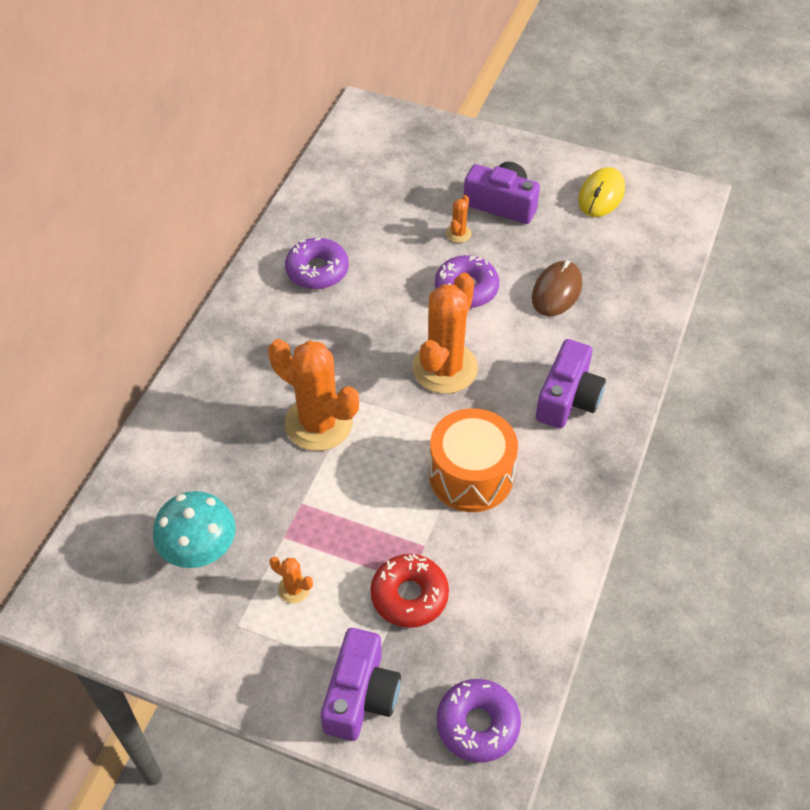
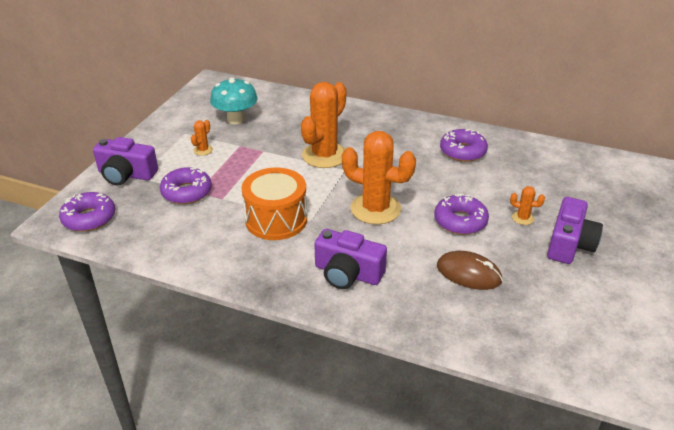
camera: 90 degrees right, 15 degrees down
red donut [370,554,449,628] -> purple donut [160,167,212,204]
yellow mouse [578,167,625,217] -> none

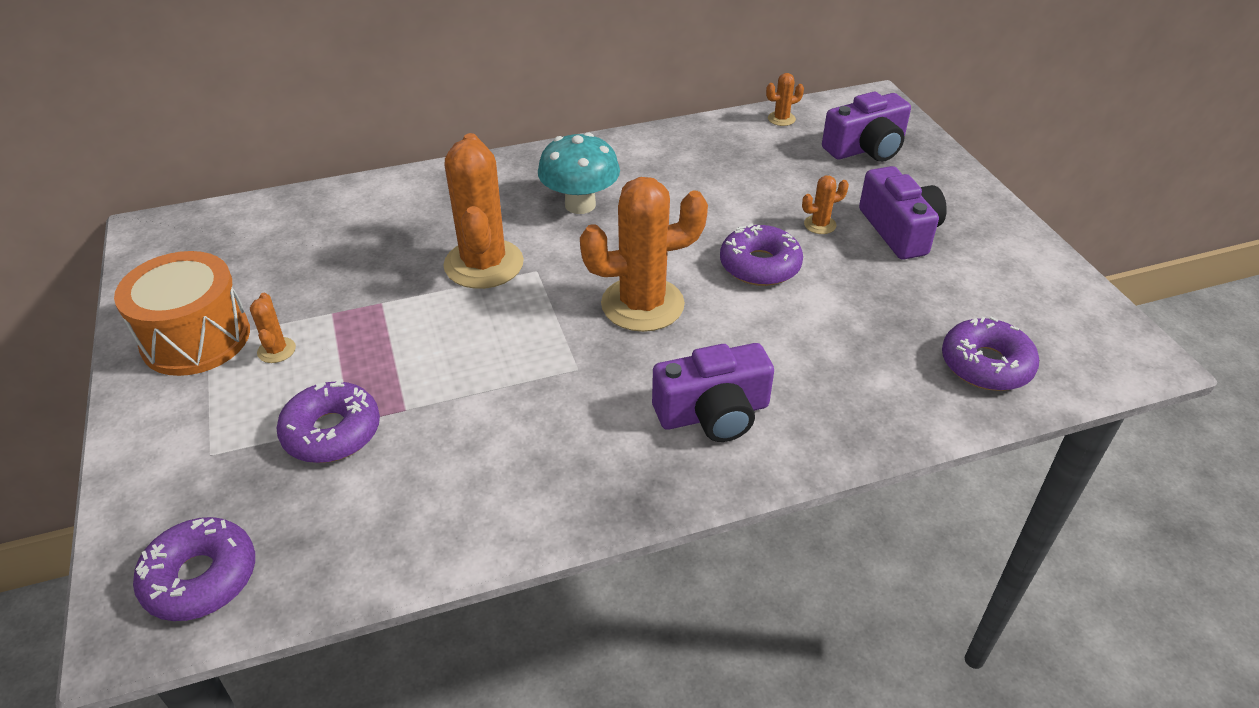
camera: 40 degrees left, 5 degrees up
purple camera [93,137,158,186] -> purple camera moved to [822,92,911,162]
turquoise mushroom [210,77,258,124] -> turquoise mushroom moved to [538,132,620,214]
orange drum [242,168,307,240] -> orange drum moved to [114,251,250,376]
brown mouse [437,251,503,290] -> none
purple donut [440,129,488,162] -> purple donut moved to [942,316,1039,391]
none -> orange cactus [766,73,804,126]

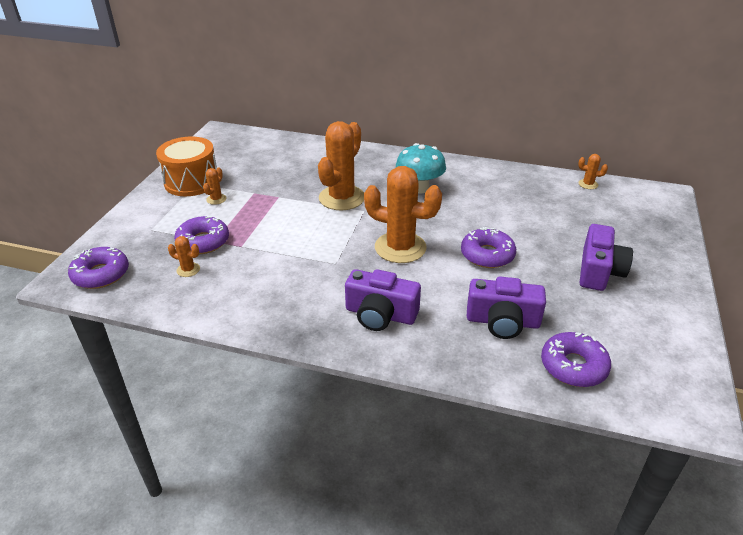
camera: 35 degrees right, 5 degrees down
orange cactus [802,176,849,234] -> orange cactus moved to [168,236,200,277]
purple camera [822,92,911,162] -> purple camera moved to [467,277,546,339]

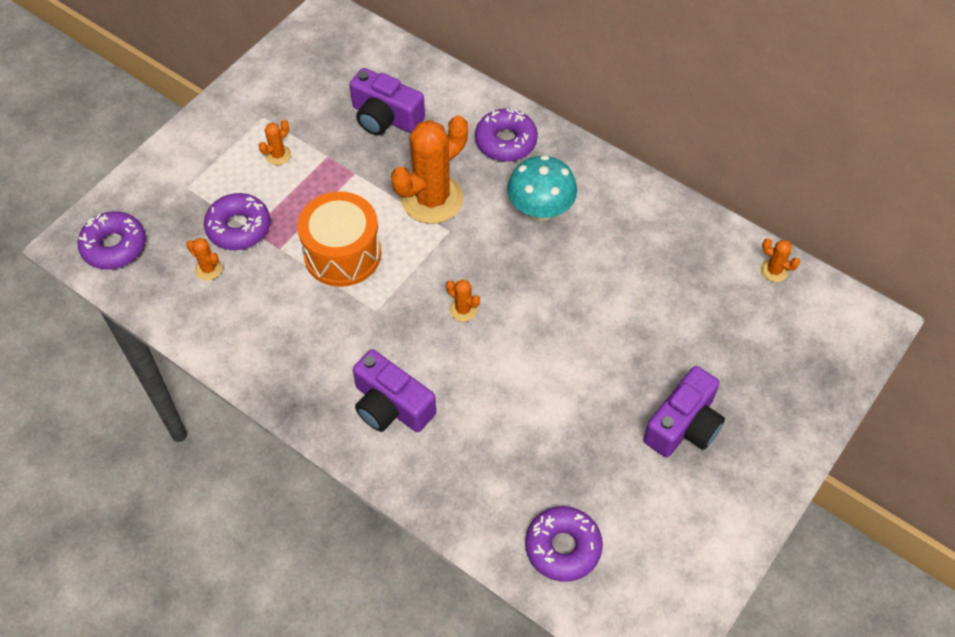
camera: 20 degrees right, 20 degrees up
orange drum [156,136,217,196] -> orange drum moved to [297,191,381,287]
orange cactus [364,166,442,263] -> orange cactus [446,279,480,322], size x0.43
purple donut [461,227,516,268] -> purple donut moved to [475,108,538,162]
purple camera [467,277,546,339] -> purple camera moved to [350,68,425,135]

